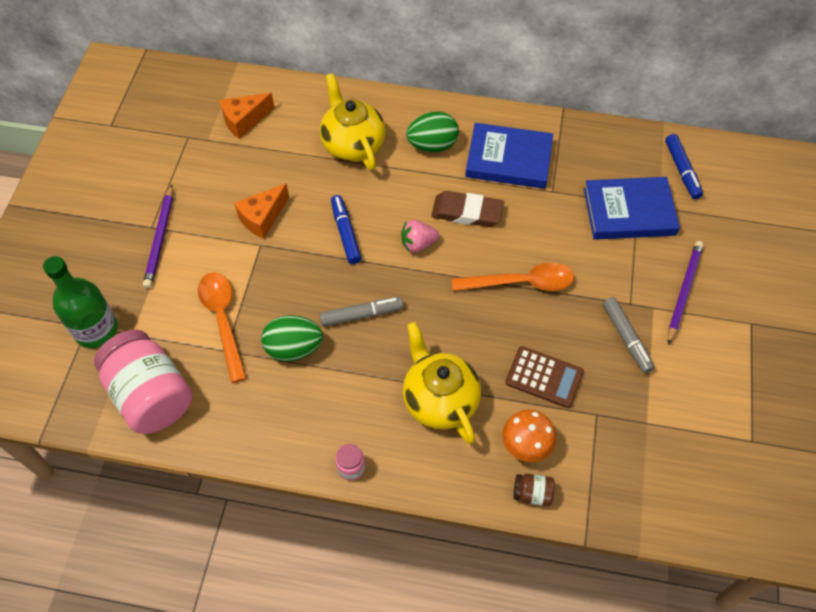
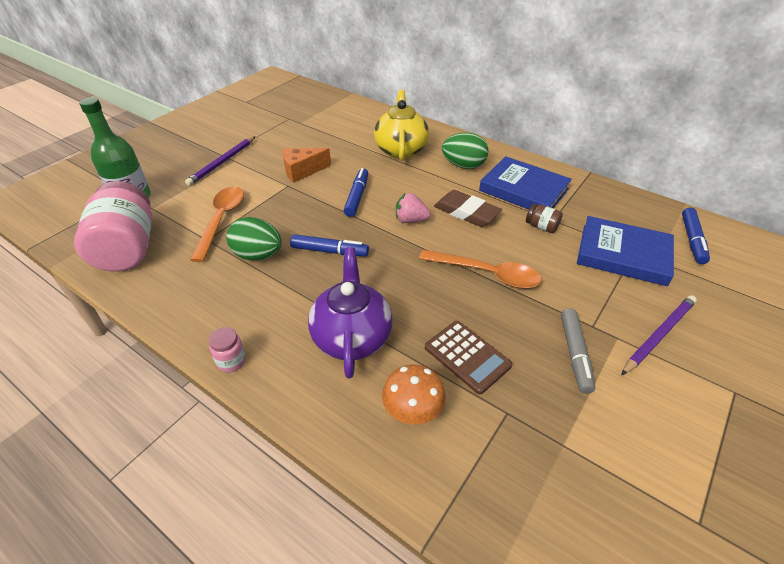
camera: 25 degrees right, 15 degrees down
orange cheese [220,93,275,139] -> none
grey marker [320,297,403,327] -> blue marker [290,234,369,257]
yellow teapot [403,322,481,444] -> purple teapot [308,247,393,378]
brown jar [514,474,555,506] -> brown jar moved to [526,204,563,233]

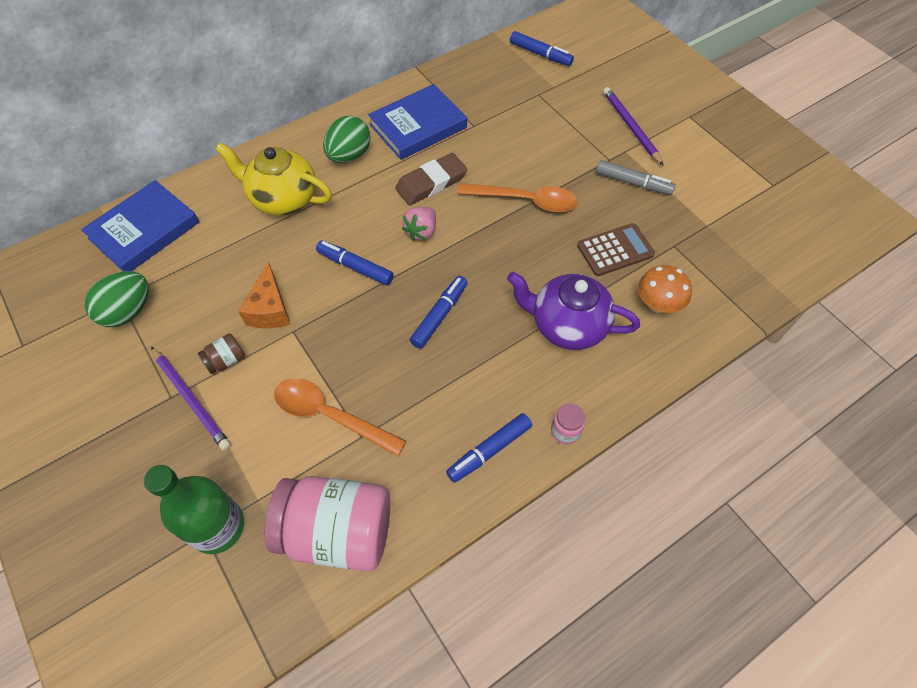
camera: 70 degrees left, 15 degrees up
green egg [226,217,282,260] -> green egg moved to [85,271,149,327]
orange spoon [419,250,542,289] -> orange spoon turned 60 degrees clockwise [458,183,578,212]
brown jar [526,204,563,233] -> brown jar moved to [198,333,245,374]
blue book [577,216,674,286] -> blue book moved to [81,180,199,271]
none -> blue marker [446,413,532,483]

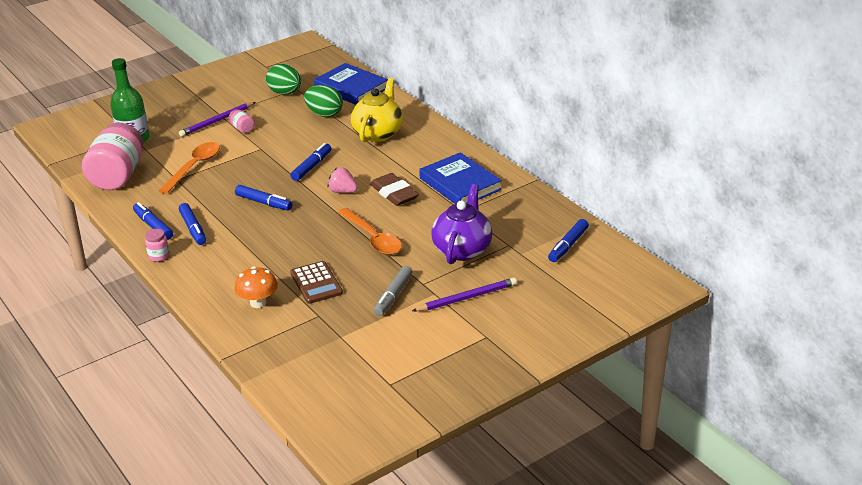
camera: 90 degrees right, 25 degrees down
brown jar [198,333,245,374] -> pink jar [229,109,255,133]
orange cheese [238,261,290,328] -> none
green egg [323,116,371,163] -> green egg moved to [304,85,343,117]
orange spoon [458,183,578,212] -> orange spoon turned 45 degrees counterclockwise [338,208,402,255]
purple teapot [507,272,640,350] -> purple teapot moved to [431,184,493,264]
none -> blue marker [179,203,206,245]

